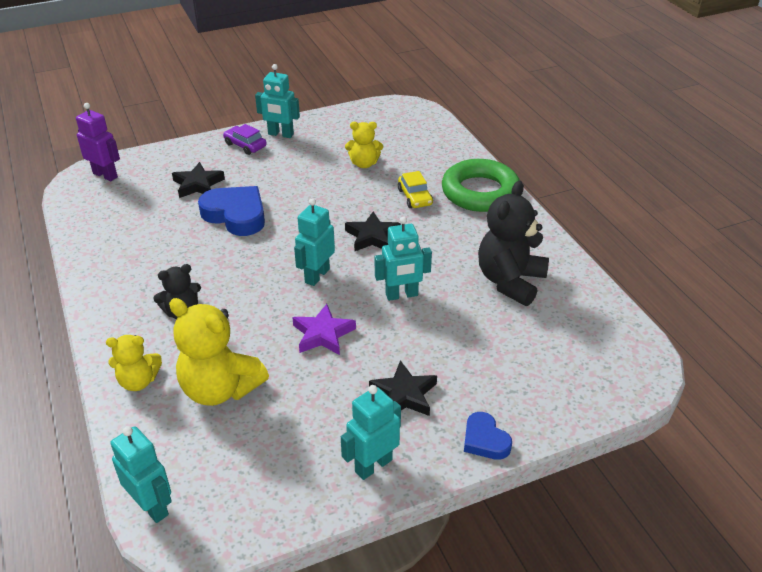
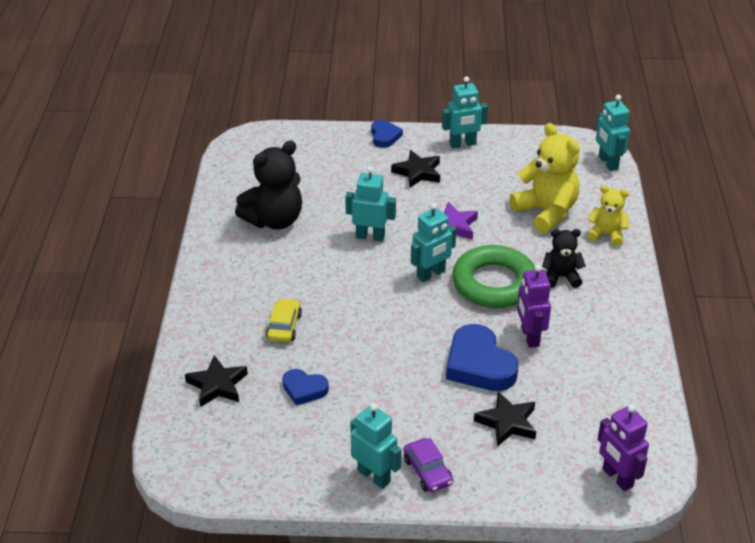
camera: 155 degrees left, 0 degrees up
yellow teddy bear [345,122,383,168] -> blue heart [282,369,329,405]
black star [345,211,401,252] -> black star moved to [185,355,248,407]
green ring [442,159,520,212] -> green ring moved to [452,245,535,308]
none -> purple robot [517,265,551,348]

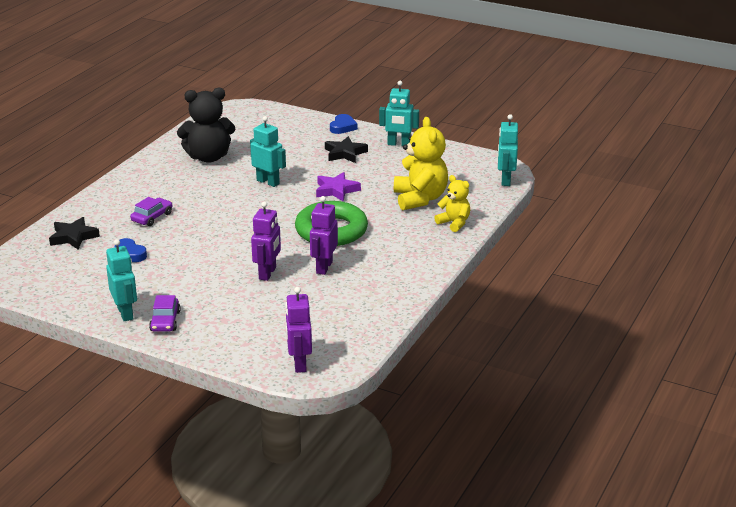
camera: 25 degrees right, 10 degrees down
yellow car [266,298,302,342] -> purple car [130,197,172,226]
turquoise robot [411,203,456,282] -> none
blue heart [446,324,518,391] -> purple robot [251,201,281,281]
black star [474,392,536,447] -> none
black teddy bear [542,229,586,288] -> none

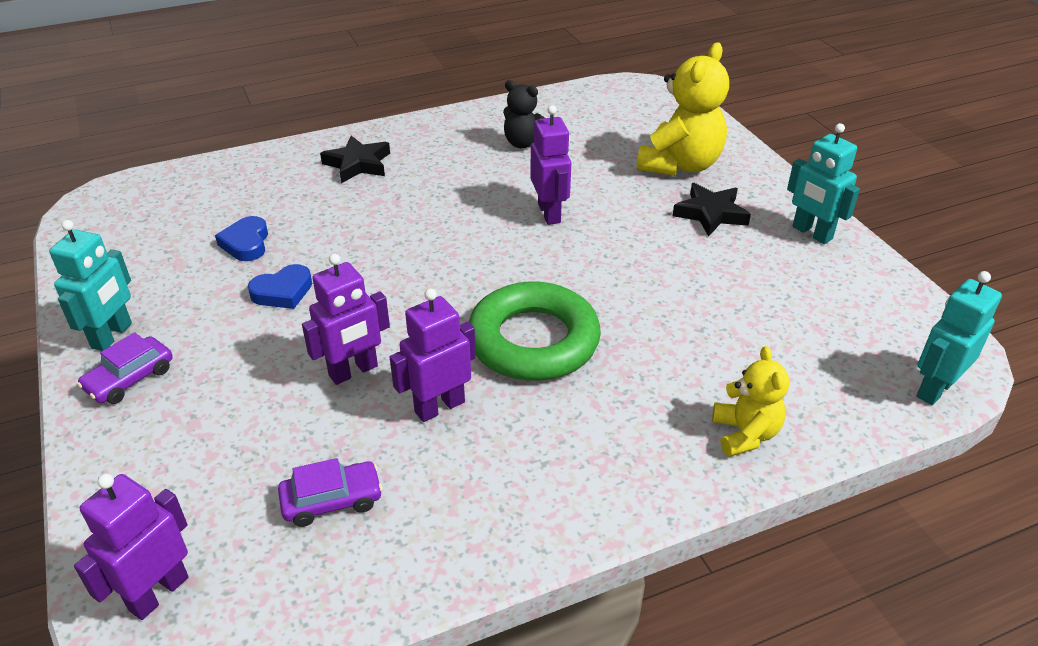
camera: 40 degrees right, 10 degrees up
black star [49,217,100,249] -> black star moved to [320,136,390,183]
purple car [130,197,172,226] -> purple car moved to [278,458,383,527]
black teddy bear [177,88,235,163] -> black teddy bear [503,80,545,148], size x0.58
turquoise robot [250,116,286,187] -> purple robot [530,105,571,225]
purple star [316,172,361,202] -> none
blue heart [330,114,358,134] -> blue heart moved to [248,264,312,309]
yellow teddy bear [394,117,448,210] -> yellow teddy bear moved to [637,42,729,176]

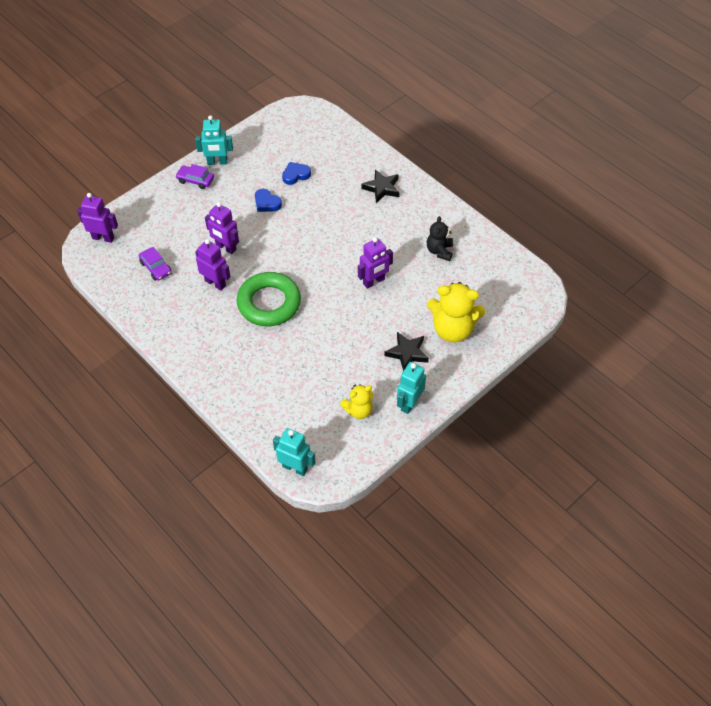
camera: 70 degrees right, 15 degrees up
yellow teddy bear [712,346,789,457] -> yellow teddy bear moved to [340,384,373,419]

